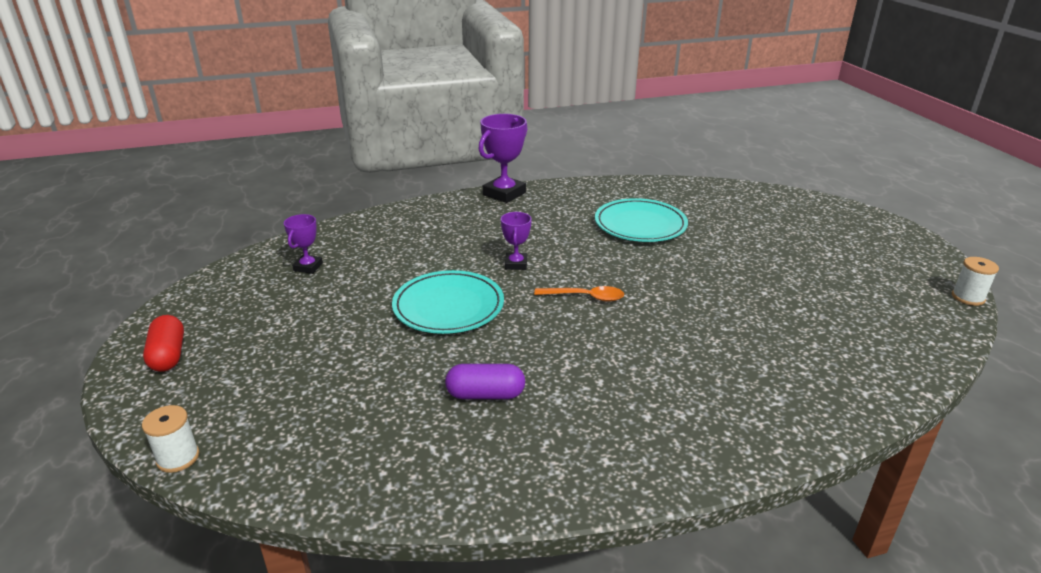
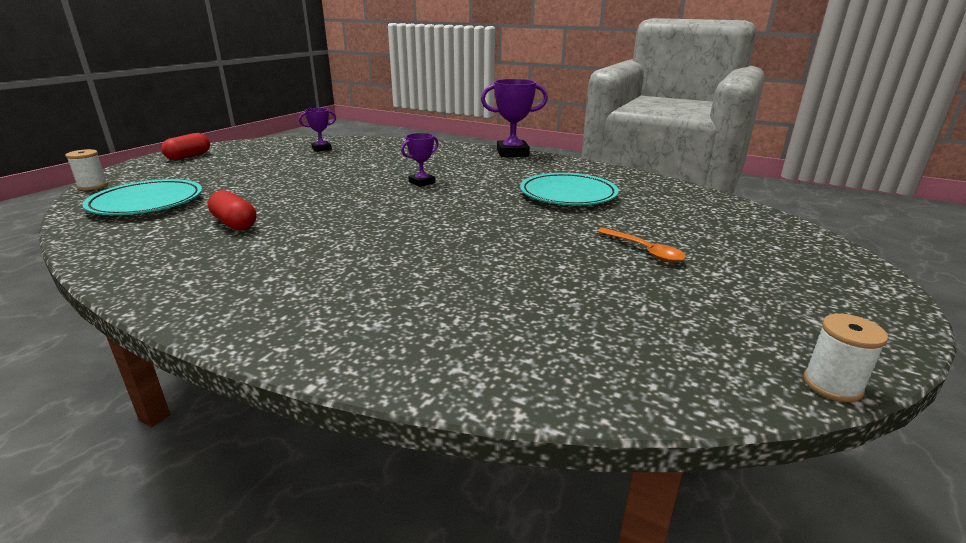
camera: 45 degrees right, 5 degrees down
turquoise plate [392,270,504,334] -> turquoise plate moved to [82,179,202,215]
purple capsule [445,364,525,399] -> red capsule [208,190,257,231]
orange spoon [534,286,624,302] -> orange spoon moved to [597,228,686,262]

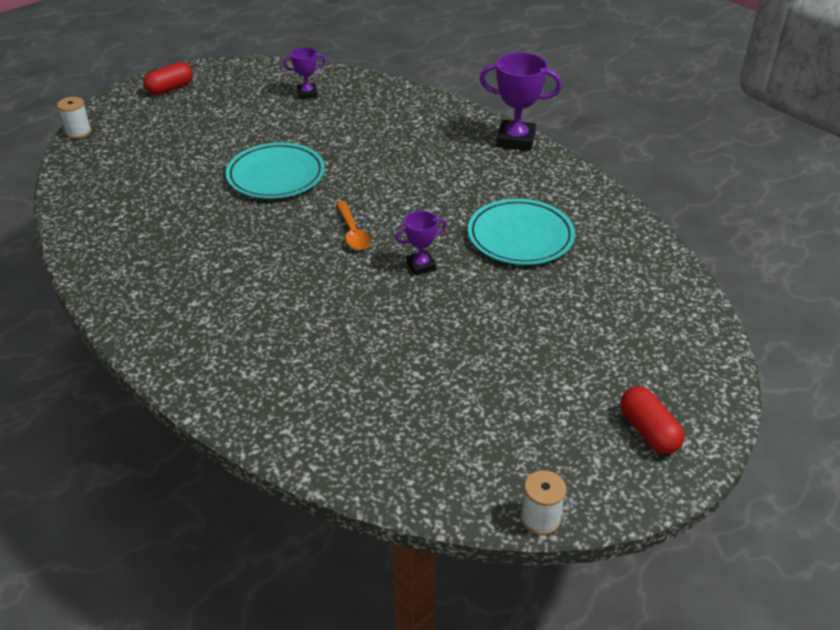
camera: 20 degrees right, 15 degrees up
turquoise plate [82,179,202,215] -> turquoise plate moved to [226,143,325,199]
red capsule [208,190,257,231] -> red capsule moved to [620,387,685,454]
purple trophy [401,133,439,187] -> purple trophy moved to [395,211,447,275]
orange spoon [597,228,686,262] -> orange spoon moved to [336,201,370,250]

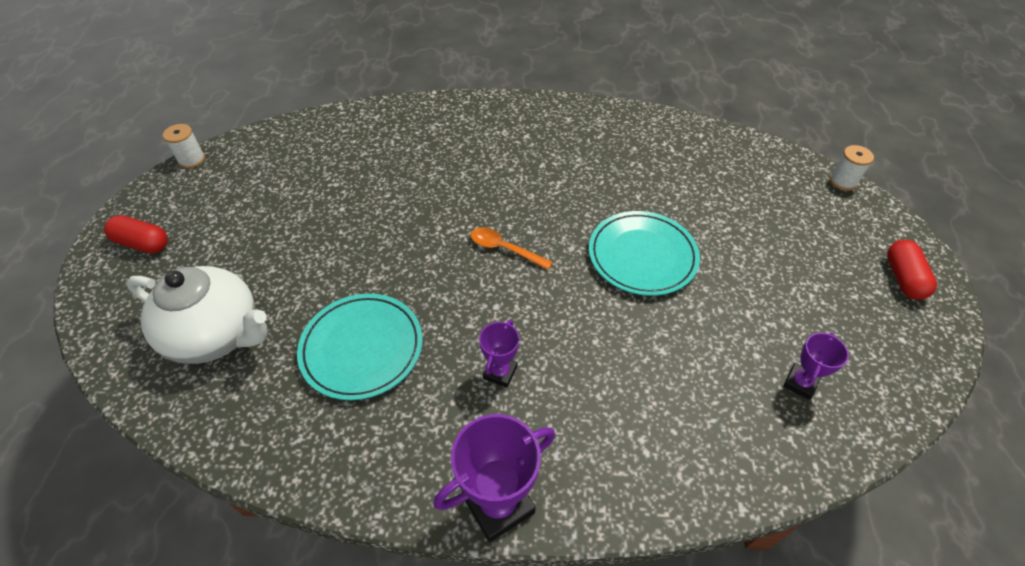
camera: 135 degrees right, 10 degrees up
purple trophy [395,211,447,275] -> purple trophy moved to [479,320,519,388]
none -> white teapot [126,266,267,364]

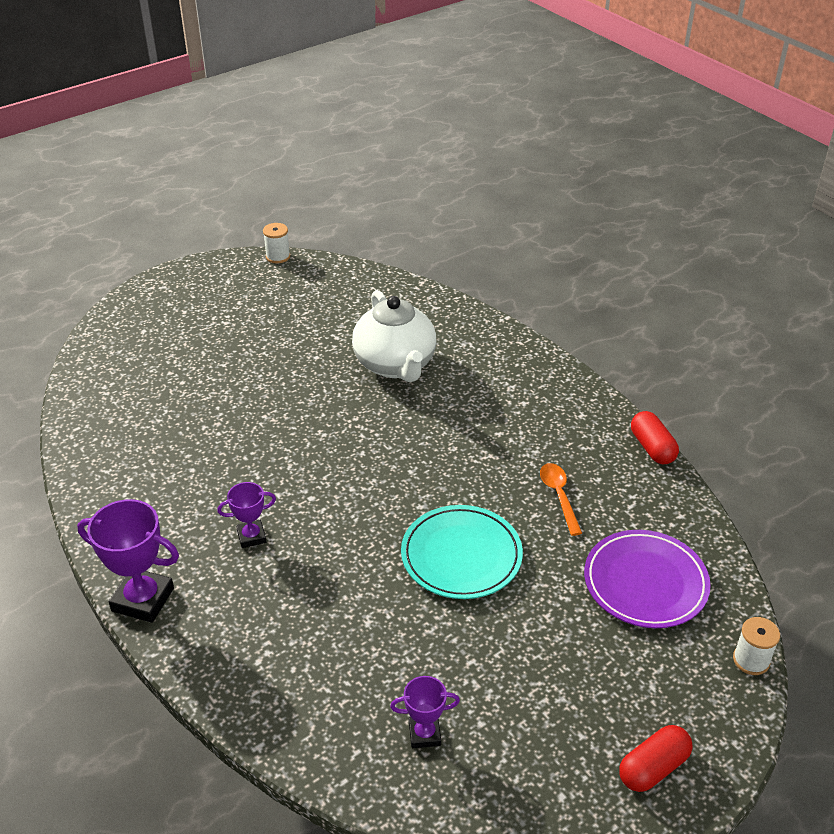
camera: 50 degrees right, 10 degrees down
red capsule [104,215,168,253] -> red capsule moved to [631,411,679,464]
white teapot [126,266,267,364] -> white teapot moved to [352,290,436,382]
turquoise plate [297,294,422,400] -> none
orange spoon [470,227,553,270] -> orange spoon moved to [540,463,582,536]
none -> purple plate [584,530,711,628]

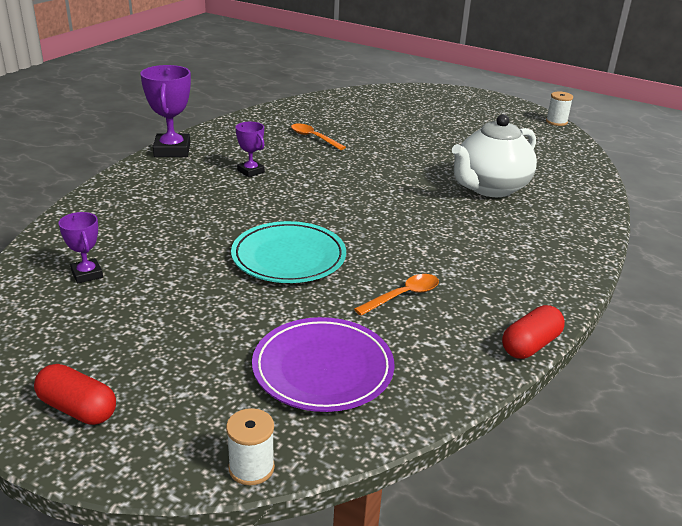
camera: 65 degrees right, 10 degrees down
none -> orange spoon [291,123,346,150]

